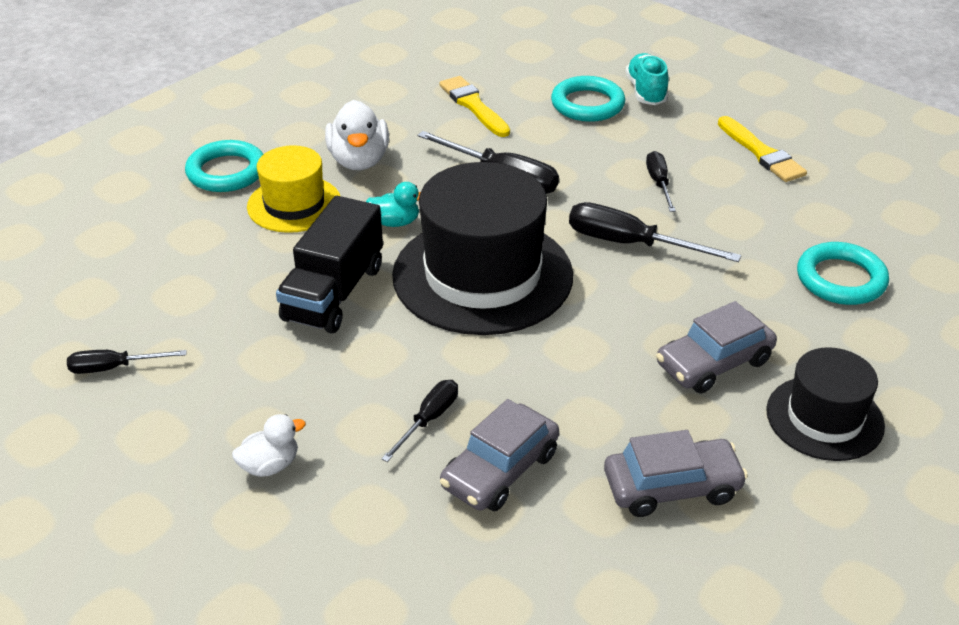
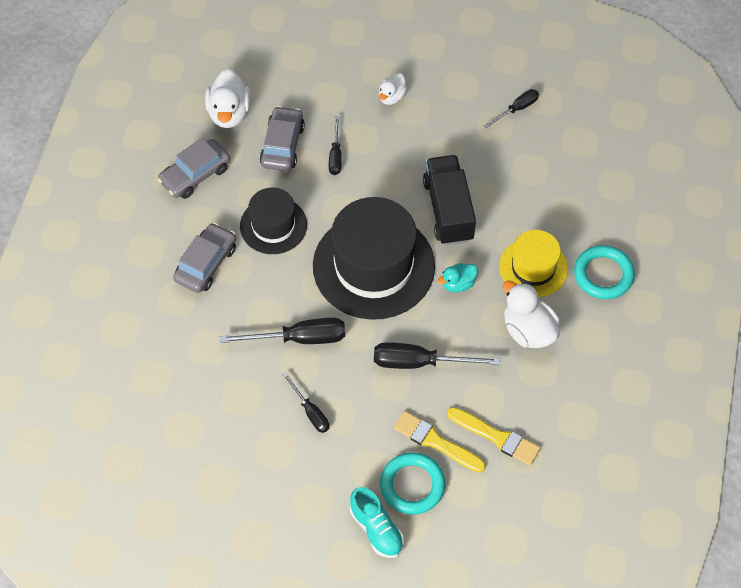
camera: 150 degrees right, 20 degrees up
yellow brush [718,116,807,182] -> yellow brush moved to [393,411,486,473]
black hat [766,347,885,461] -> black hat moved to [240,188,307,254]
turquoise ring [797,242,889,305] -> none
none -> white duck [205,69,251,128]

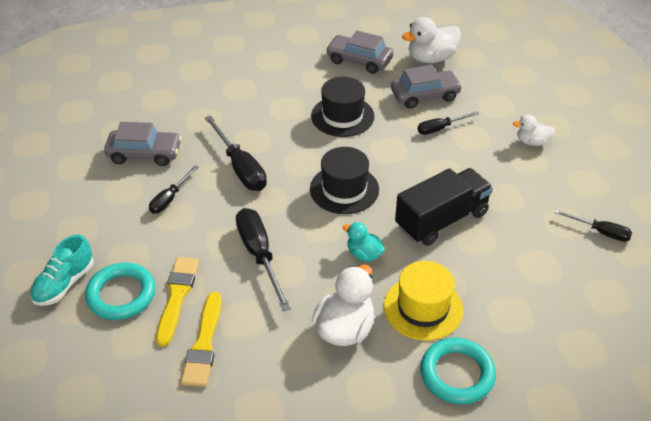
camera: 65 degrees right, 15 degrees down
grey car [173,223,236,293] -> grey car moved to [104,122,182,166]
black hat [313,197,435,320] -> black hat [310,147,379,214], size x0.56

